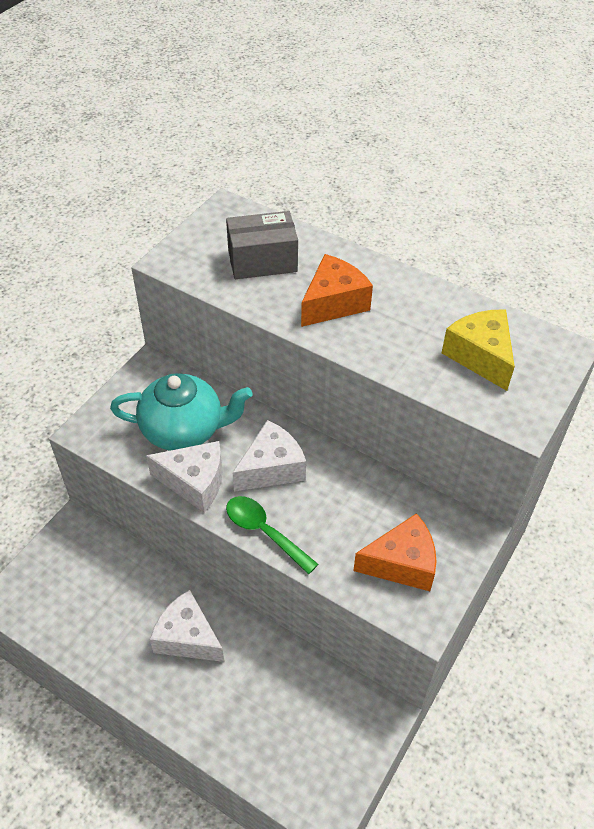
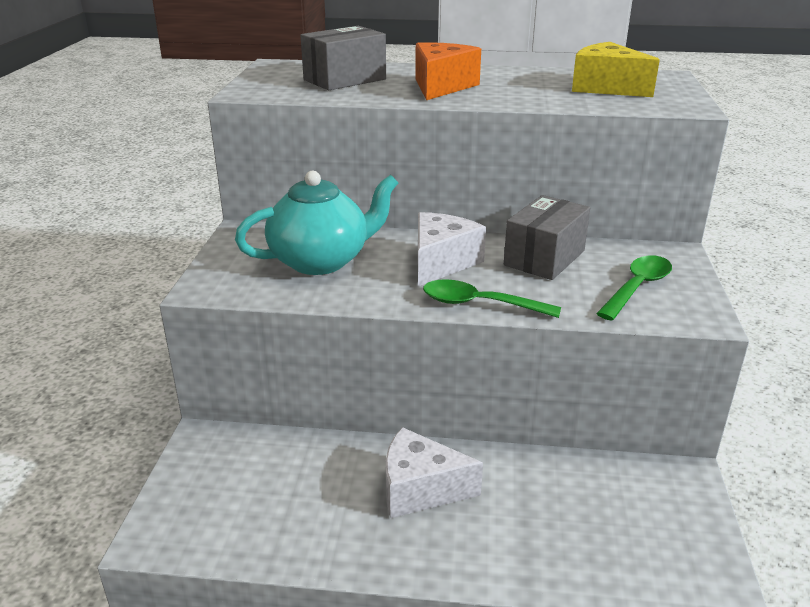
camera: 25 degrees left, 20 degrees down
white cheese [146,441,222,512] -> none
orange cheese [353,513,436,591] -> green spoon [596,255,672,321]
none -> grey box [504,195,590,280]

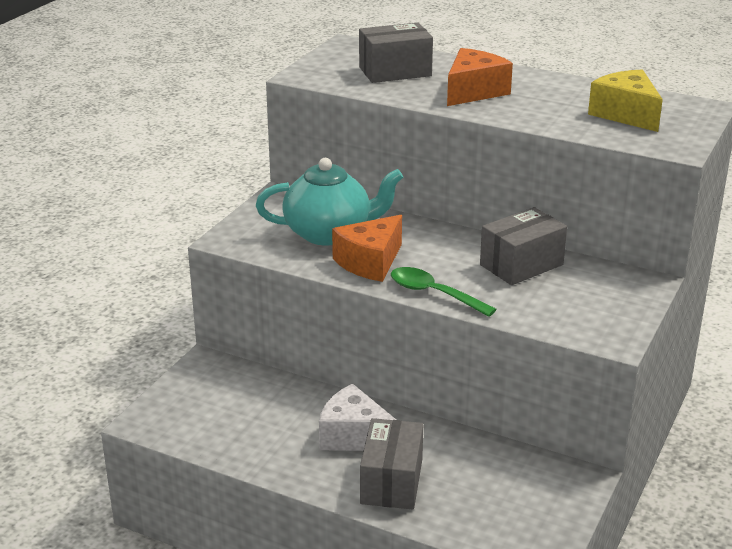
camera: 20 degrees right, 0 degrees up
white cheese [418,212,486,287] -> none
green spoon [596,255,672,321] -> none
none -> orange cheese [332,215,402,282]
none -> grey box [360,418,423,509]

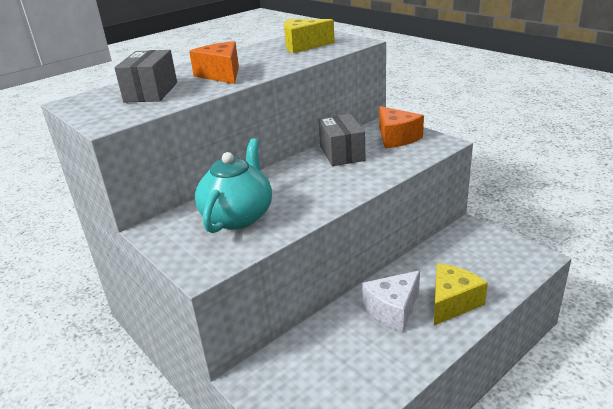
camera: 65 degrees left, 0 degrees up
orange cheese [332,215,402,282] -> orange cheese moved to [379,106,424,148]
grey box [360,418,423,509] -> yellow cheese [434,263,488,325]
green spoon [391,267,496,317] -> none

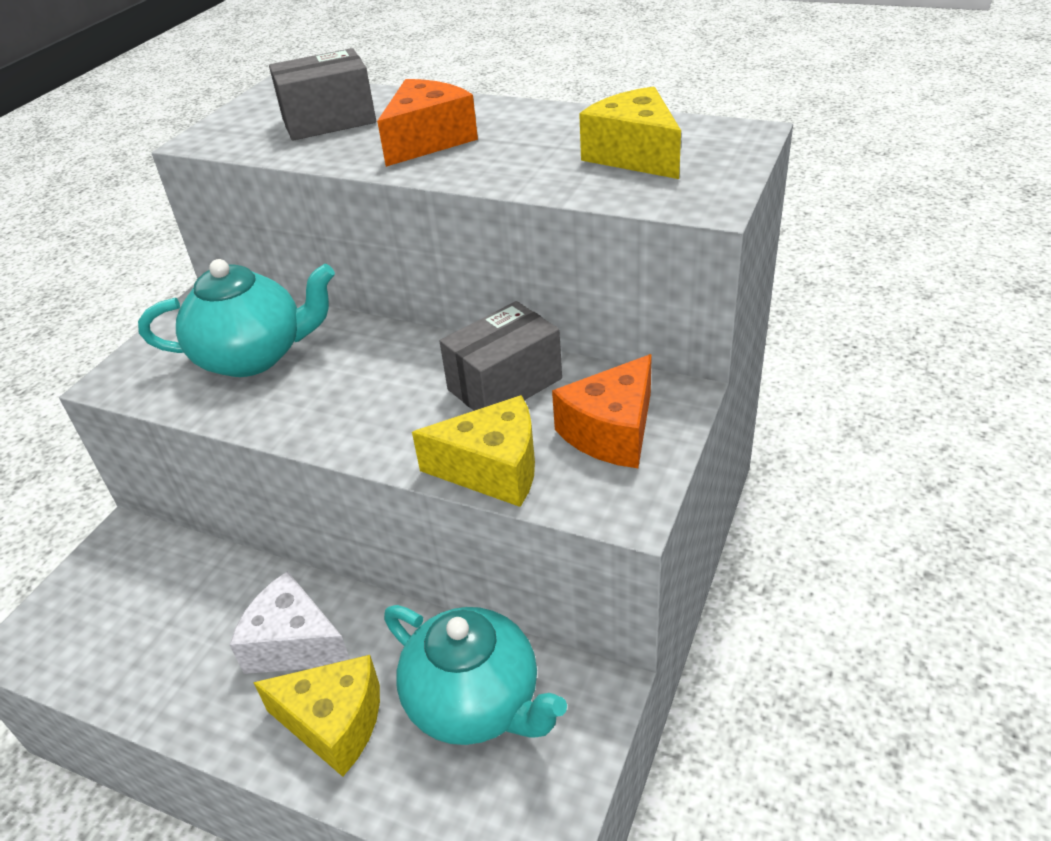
camera: 65 degrees right, 10 degrees up
none -> turquoise teapot [384,605,567,745]
none -> yellow cheese [412,395,535,507]

